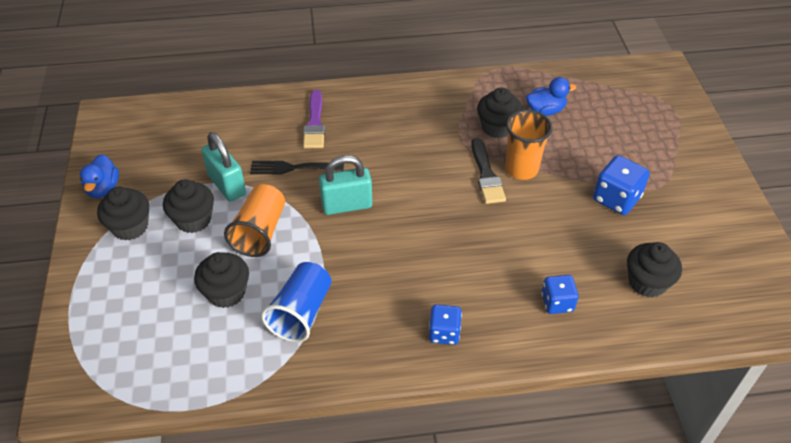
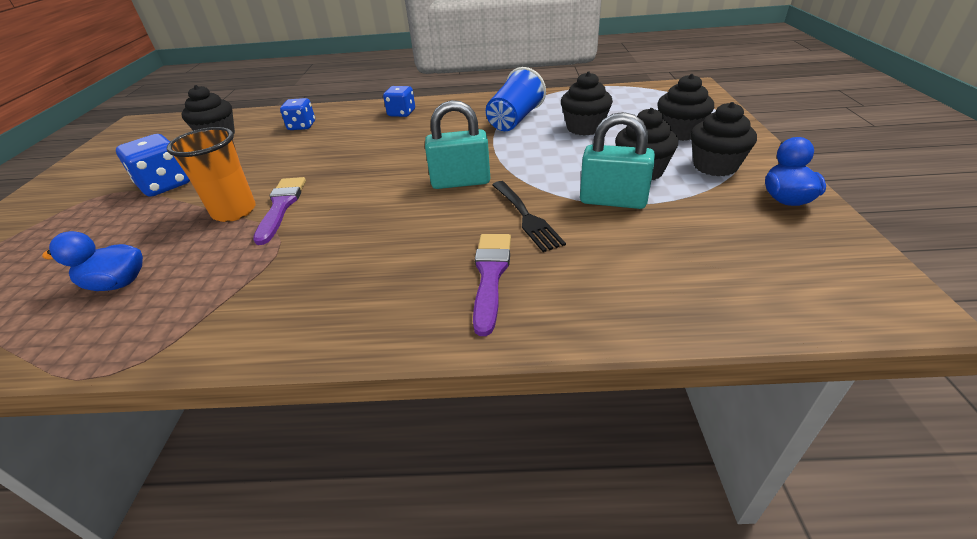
camera: 170 degrees left, 10 degrees down
turquoise padlock [201,132,246,202] -> turquoise padlock turned 45 degrees counterclockwise [580,112,655,209]
orange cup [224,184,285,257] -> none
black fork [250,161,344,174] -> black fork turned 60 degrees clockwise [492,181,566,252]
black brush [471,138,506,204] -> purple brush [253,177,306,245]
black cupcake [477,88,523,138] -> black cupcake moved to [657,74,714,141]

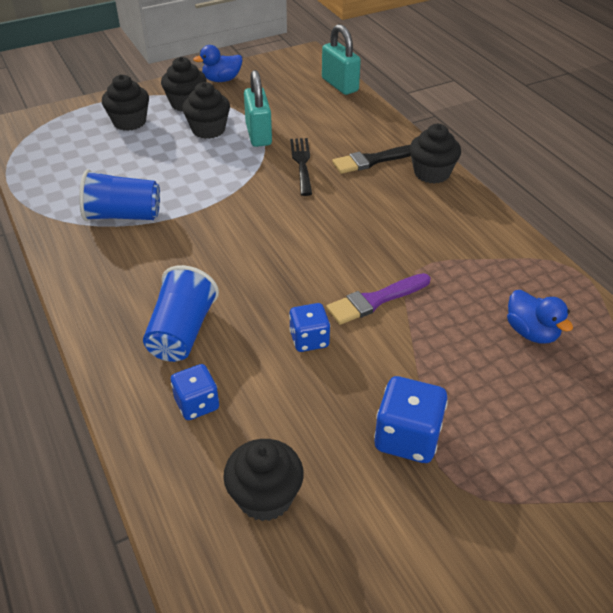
camera: 120 degrees left, 5 degrees up
orange cup [167,127,256,222] -> none
blue dice [383,86,415,117] -> blue dice moved to [289,303,330,352]
turquoise padlock [425,100,490,189] -> turquoise padlock moved to [322,24,361,95]
purple brush [473,234,511,336] -> black brush [332,145,411,174]
black fork [492,181,566,252] -> black fork turned 45 degrees counterclockwise [290,138,312,196]
black cupcake [561,71,613,135] -> black cupcake moved to [410,124,461,184]
none -> blue cup [143,265,219,362]

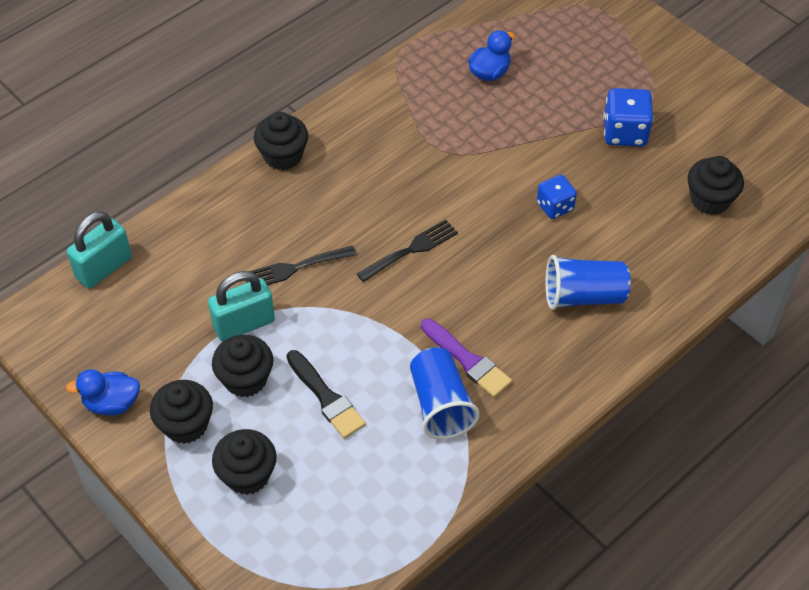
camera: 105 degrees left, 10 degrees up
blue dice [171,364,219,420] -> none
blue duck [193,45,242,82] -> blue duck turned 120 degrees clockwise [66,369,140,416]
purple brush [326,273,431,325] -> purple brush moved to [421,318,512,397]
black brush [332,145,411,174] -> black brush moved to [286,350,366,439]
none -> black fork [357,219,458,282]

